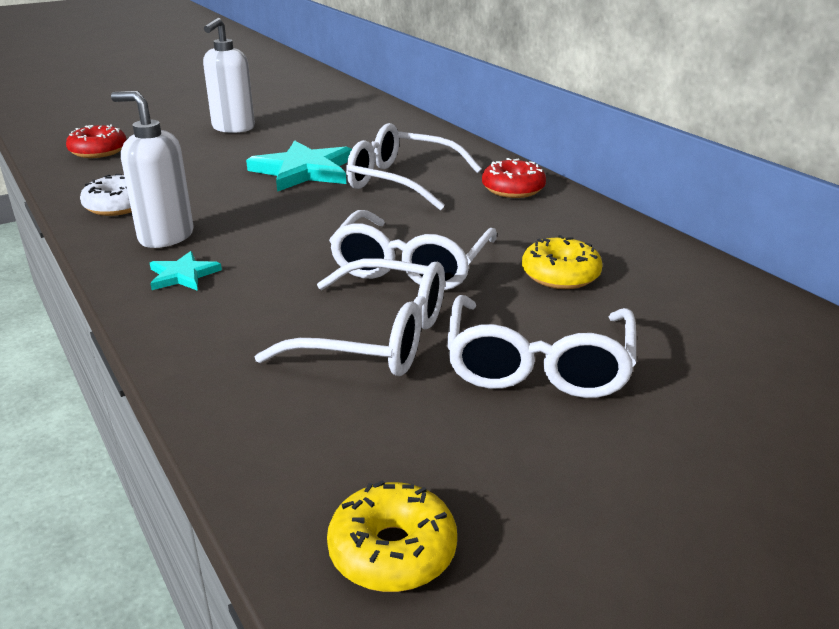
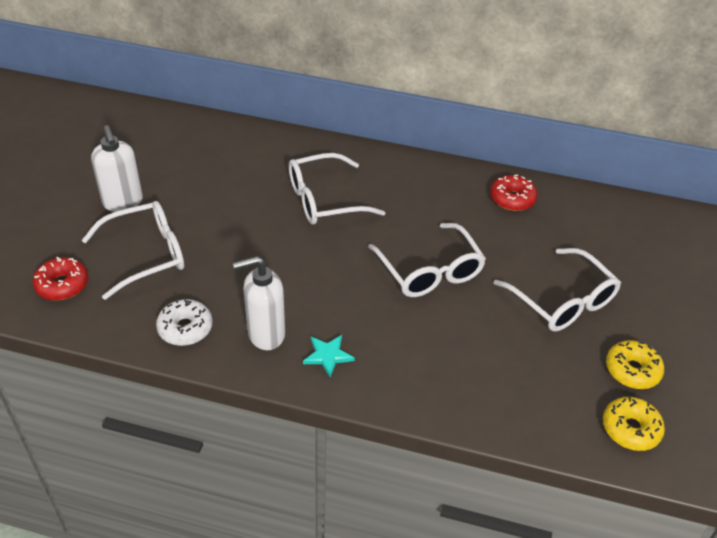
camera: 45 degrees left, 15 degrees up
turquoise star [246,140,352,192] -> none
white glasses [255,258,445,376] -> white glasses moved to [82,201,184,300]
red donut [482,158,546,198] -> red donut moved to [490,175,537,211]
yellow donut [522,235,603,289] -> yellow donut moved to [606,340,664,389]

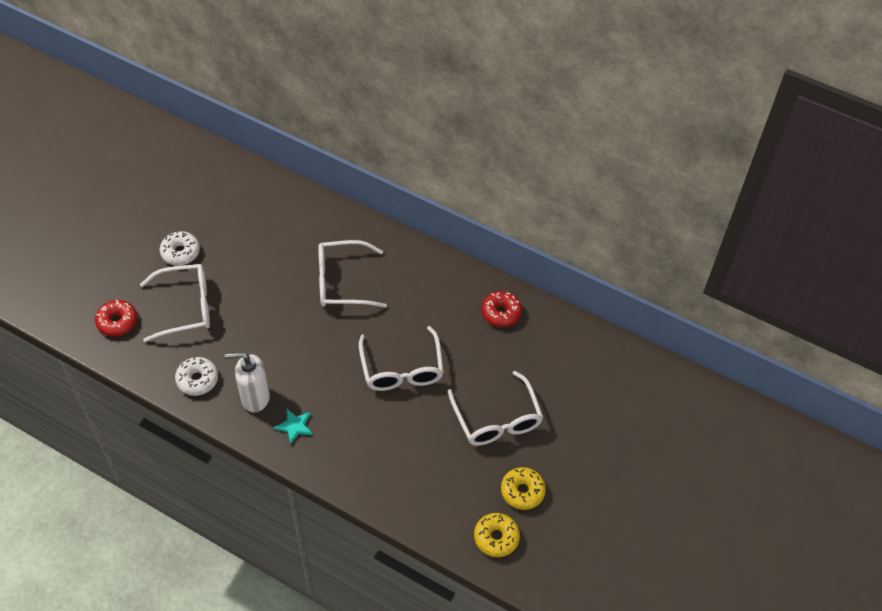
camera: 15 degrees right, 10 degrees up
white soap dispenser [91,125,143,212] -> white donut [160,231,200,266]

